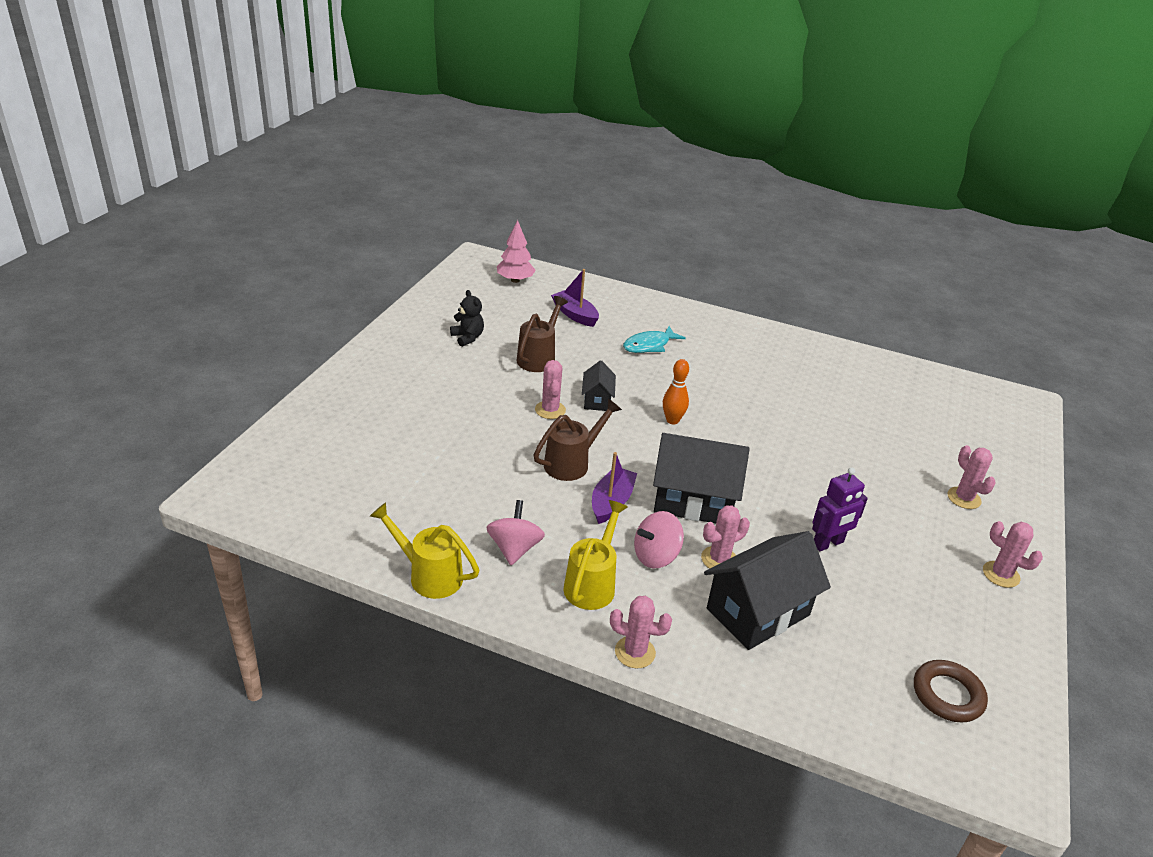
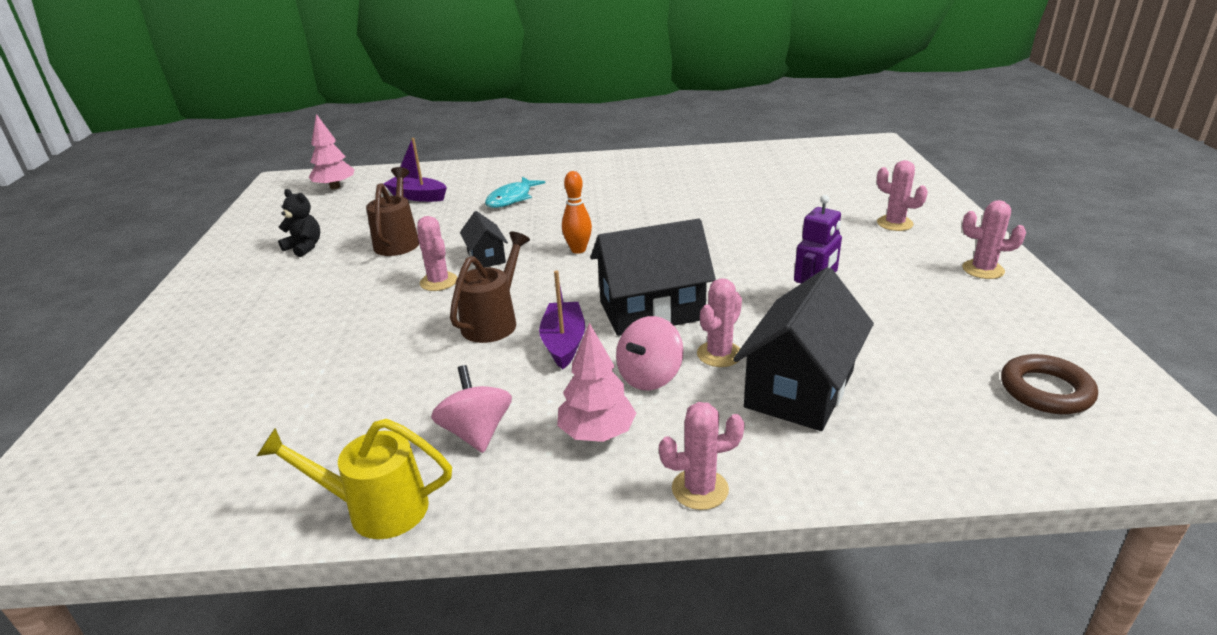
camera: 20 degrees left, 5 degrees down
yellow watering can [564,500,628,610] -> pink tree [557,323,637,442]

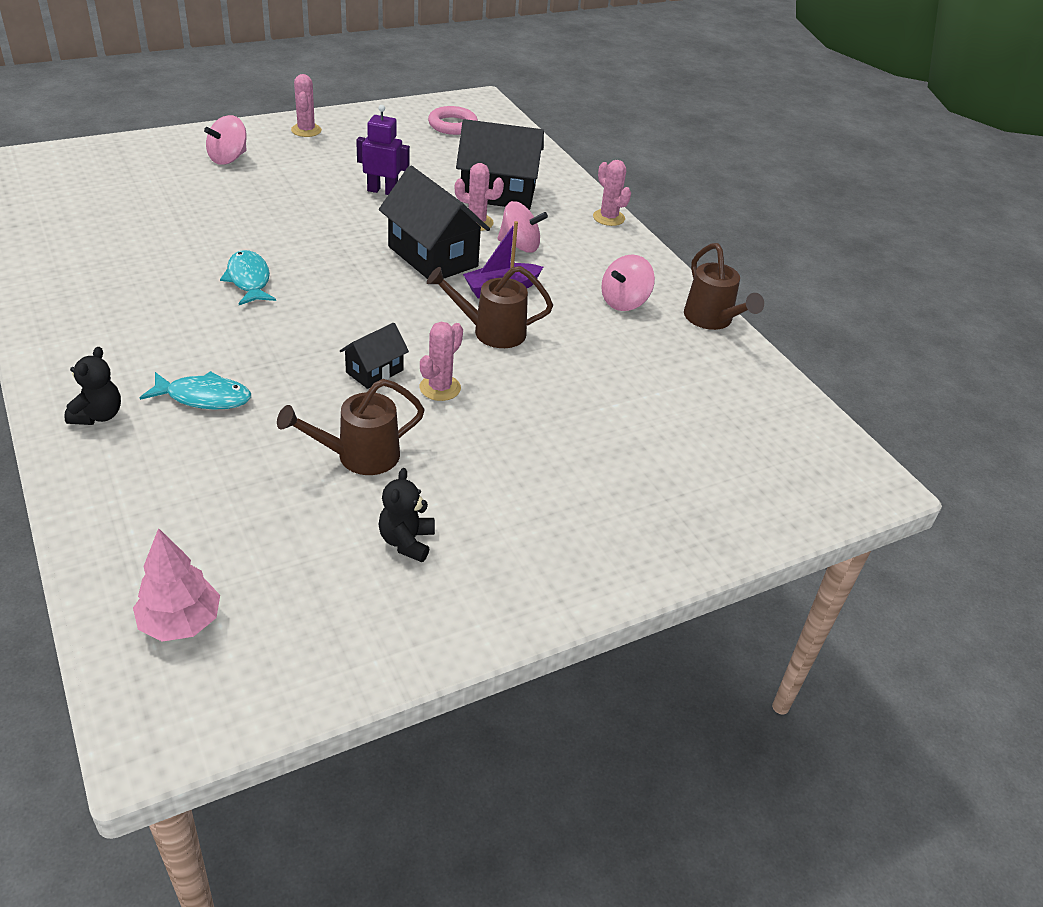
camera: 120 degrees left, 10 degrees up
yellow watering can [257,419,452,539] -> brown watering can [684,243,764,330]
purple boat [384,138,447,202] -> none
pink tree [557,323,637,442] -> none
orange bowling pin [562,171,592,254] -> none
pink cactus [877,160,928,231] -> pink spinning top [204,115,247,165]
brown ring [1001,354,1098,414] -> pink ring [428,106,478,135]
none -> black teddy bear [64,347,121,425]
none -> turquoise fish [220,250,276,305]

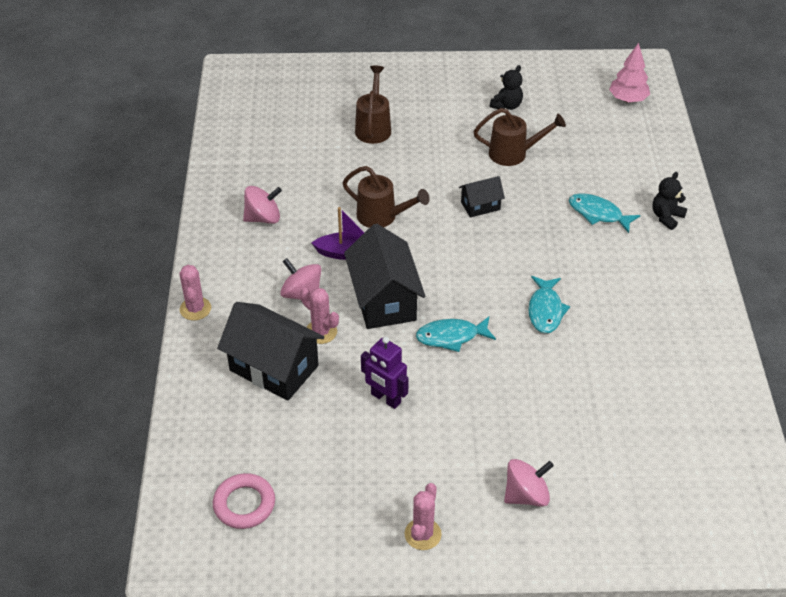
camera: 150 degrees left, 5 degrees up
pink cactus [420,322,463,401] -> none
brown watering can [684,243,764,330] -> brown watering can moved to [355,66,391,144]
none -> turquoise fish [416,317,496,352]

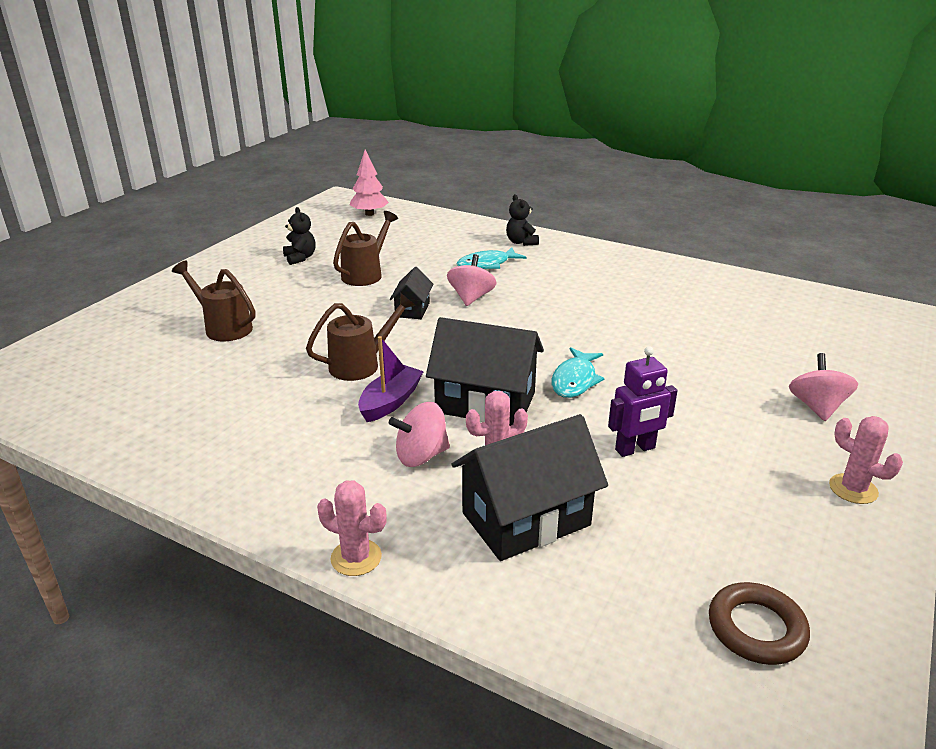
camera: 60 degrees left, 15 degrees down
pink ring [213,473,275,529] -> brown ring [709,582,810,665]
pink spinning top [243,186,282,224] -> pink spinning top moved to [447,254,496,306]
turquoise fish [528,276,570,333] -> none

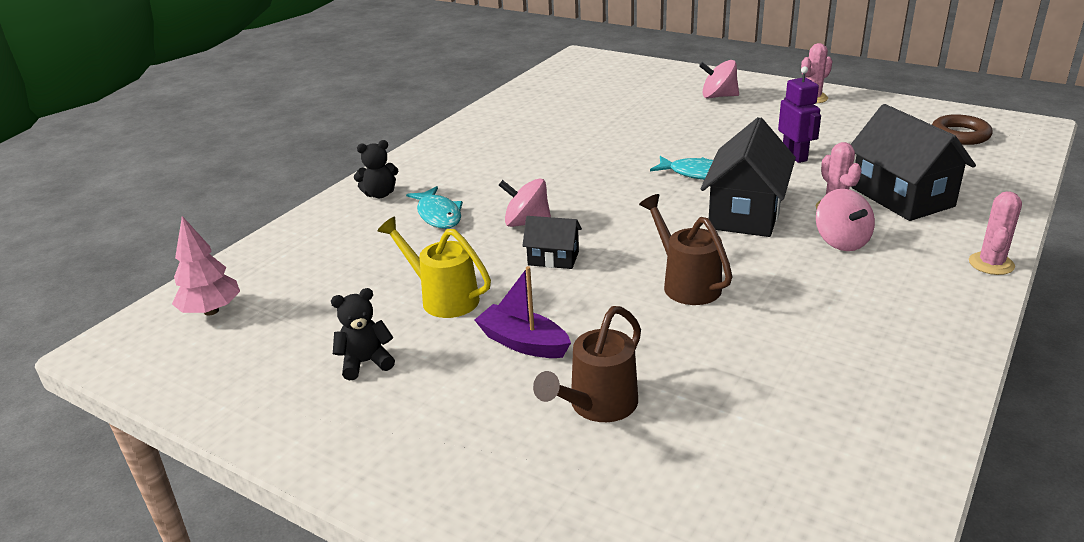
camera: 85 degrees left, 0 degrees up
brown watering can [333,211,398,286] -> yellow watering can [377,217,491,318]
purple boat [358,336,424,422] -> purple boat moved to [475,266,571,358]

